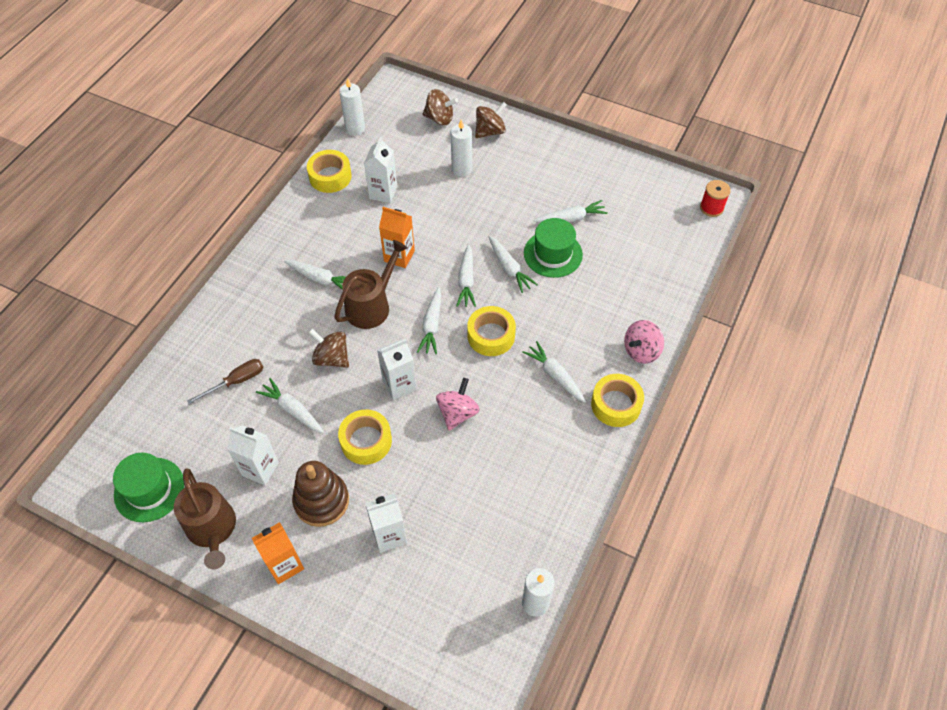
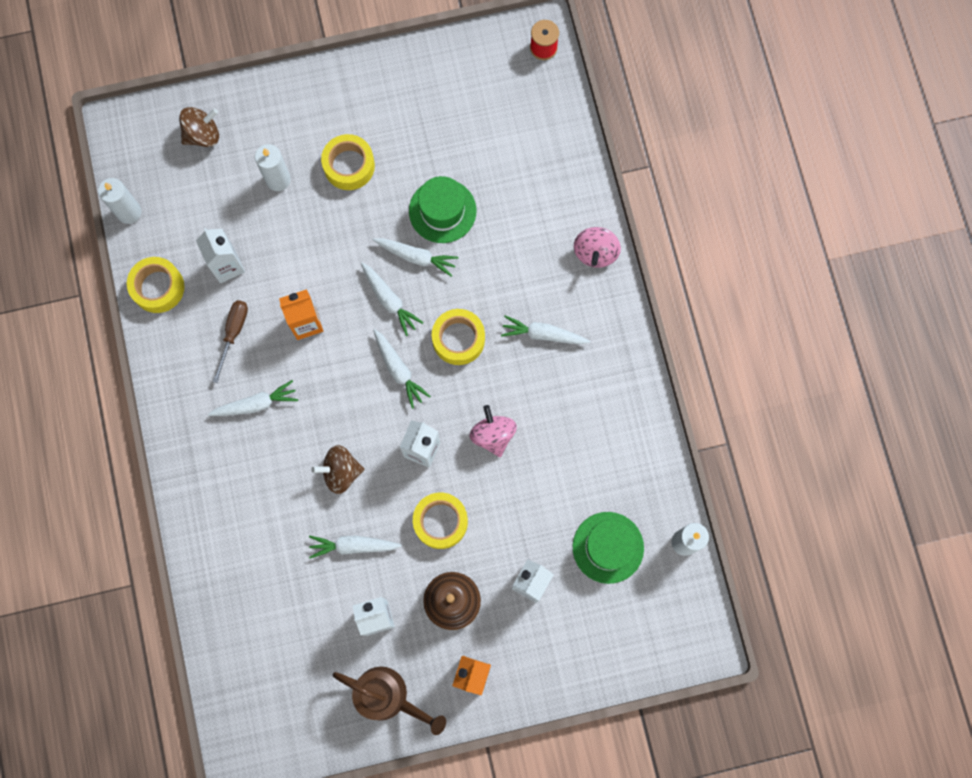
camera: 40 degrees left, 20 degrees up
green hat [113,453,184,522] -> green hat moved to [573,512,644,584]
brown screwdriver [187,359,264,404] -> brown screwdriver moved to [212,300,248,383]
brown watering can [334,240,408,329] -> none
brown spinning top [475,102,507,138] -> none
white carrot [534,200,608,222] -> none
yellow tape [591,374,644,427] -> yellow tape moved to [321,134,375,190]

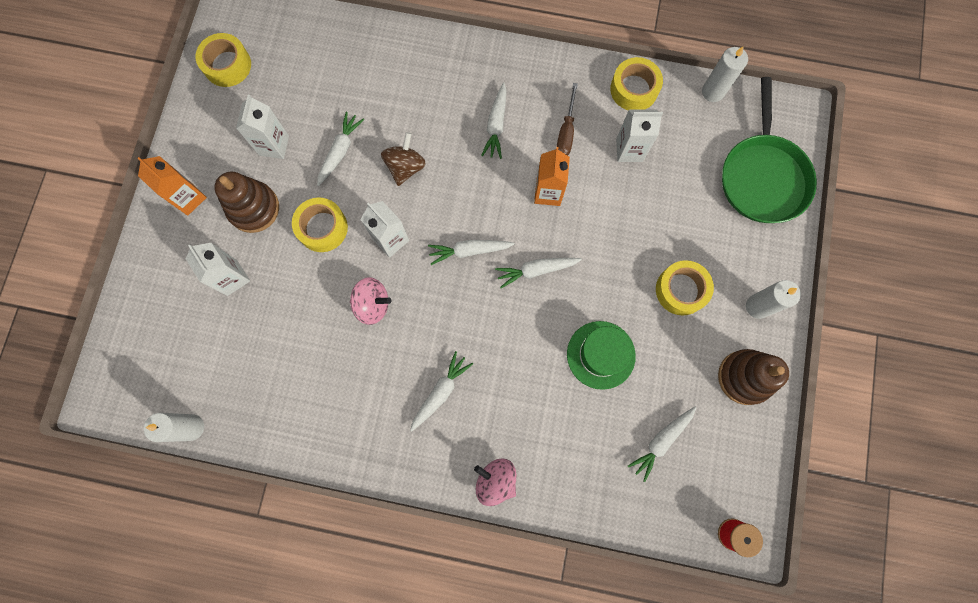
camera: 115 degrees right, 0 degrees up
brown spinning top [179,107,219,147] -> green pan [722,77,817,223]
brown screwdriver [212,300,248,383] -> brown screwdriver turned 60 degrees clockwise [557,83,578,156]
white candle [255,144,290,191] -> white candle moved to [746,280,801,319]
brown watering can [333,667,446,735] -> none
white carrot [373,238,459,277] -> white carrot moved to [628,407,696,482]
yellow tape [432,309,485,365] -> yellow tape moved to [196,33,251,87]
green hat [573,512,644,584] -> none
none -> brown stacking toy [718,349,789,405]

